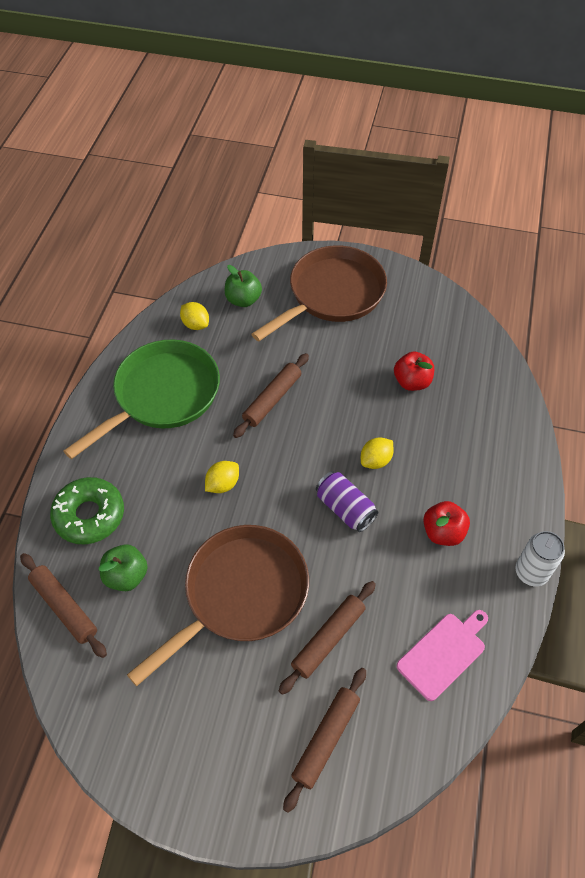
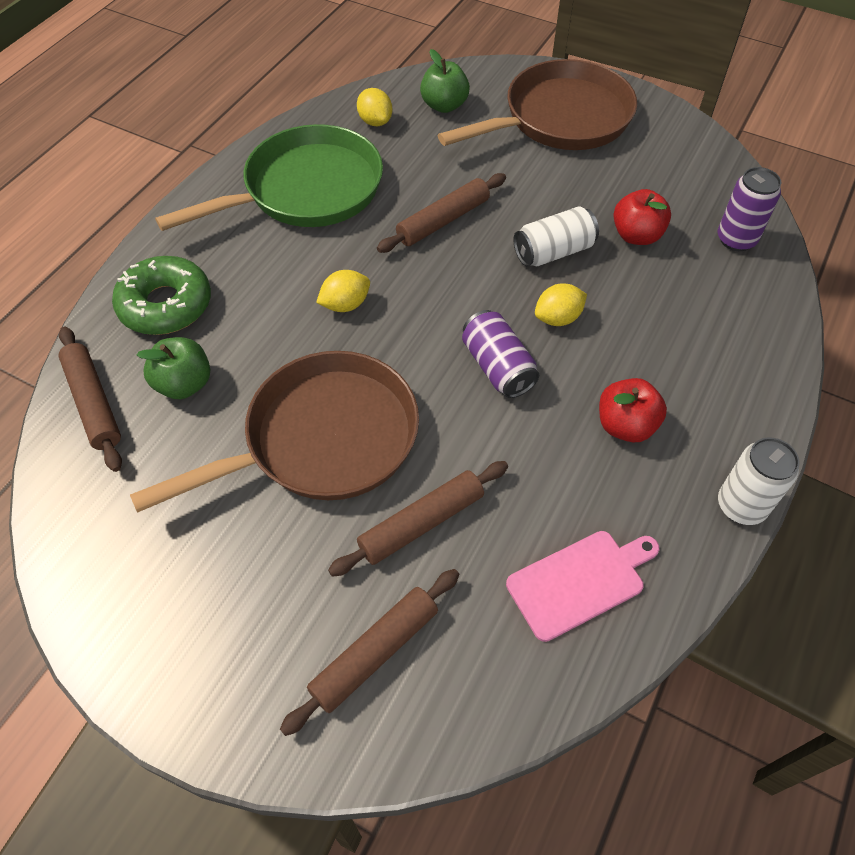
camera: 15 degrees right, 0 degrees up
none -> white can [513,207,599,266]
none -> purple can [718,167,781,251]

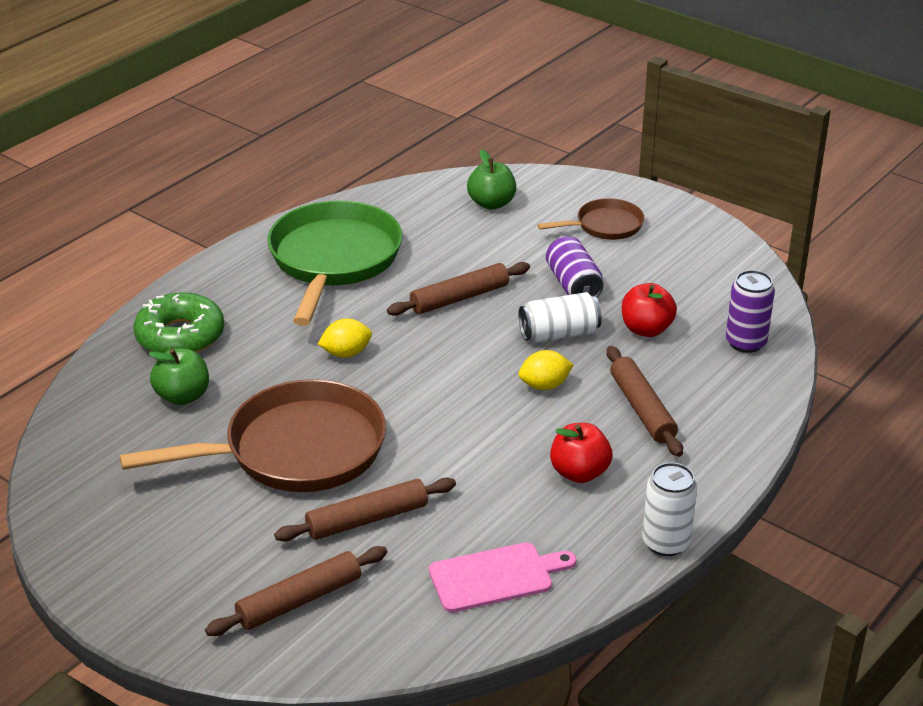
camera: 10 degrees right, 20 degrees down
brown rolling pin [59,326,122,472] -> brown rolling pin moved to [606,346,683,457]
green pan [155,124,383,231] -> green pan turned 60 degrees counterclockwise [267,201,403,326]
yellow lemon [357,88,392,126] -> none
brown pan [438,59,637,150] -> brown pan [537,198,644,240], size x0.51
purple can [462,310,539,398] -> purple can moved to [546,236,603,298]

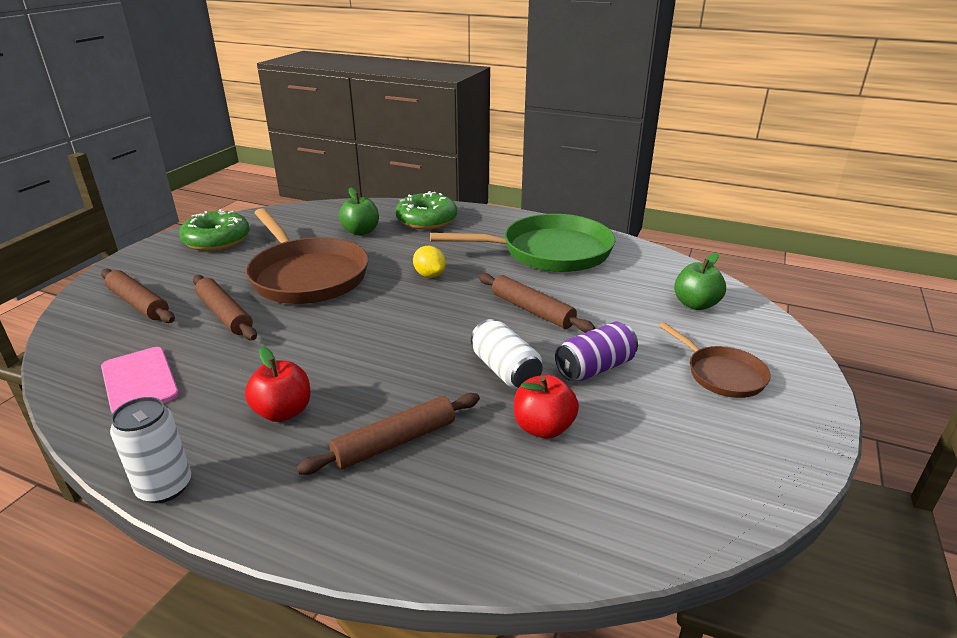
camera: 75 degrees right, 5 degrees down
yellow lemon [518,350,573,390] -> none
purple can [726,270,775,353] -> none
none -> green donut [179,209,250,251]

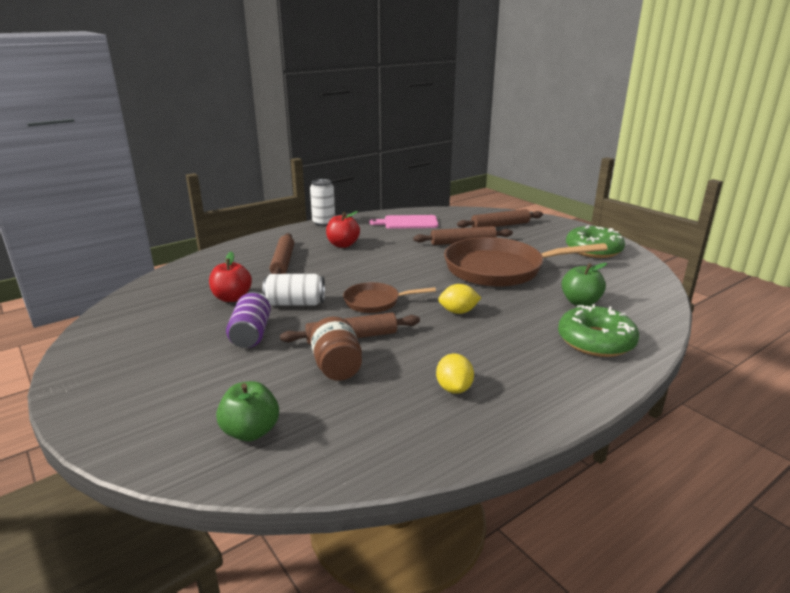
camera: 120 degrees right, 5 degrees down
green pan [430,214,615,272] -> yellow lemon [436,353,474,394]
brown pan [659,322,771,398] -> brown pan moved to [343,282,436,313]
none -> brown jar [310,317,362,381]

